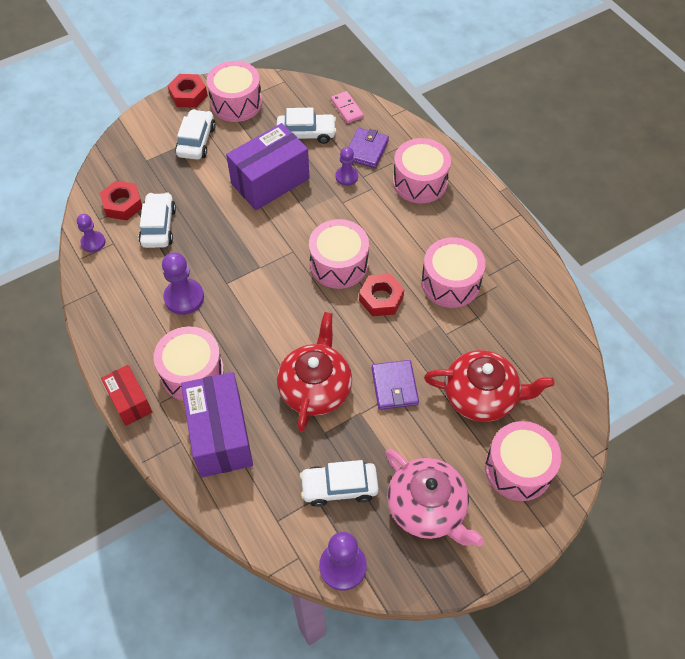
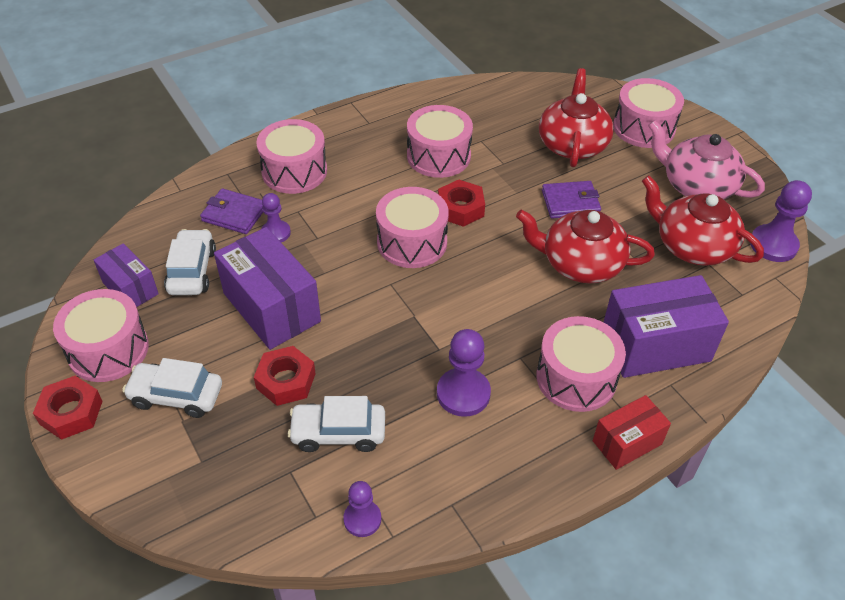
camera: 90 degrees left, 10 degrees down
red nut [100,181,142,220] -> red nut moved to [254,346,316,406]
white car [300,460,379,507] -> red teapot [642,175,764,266]
pink domino [331,91,364,123] -> none
pink teapot [385,449,484,546] -> pink teapot turned 105 degrees counterclockwise [648,120,765,199]
none -> purple box [94,243,159,307]

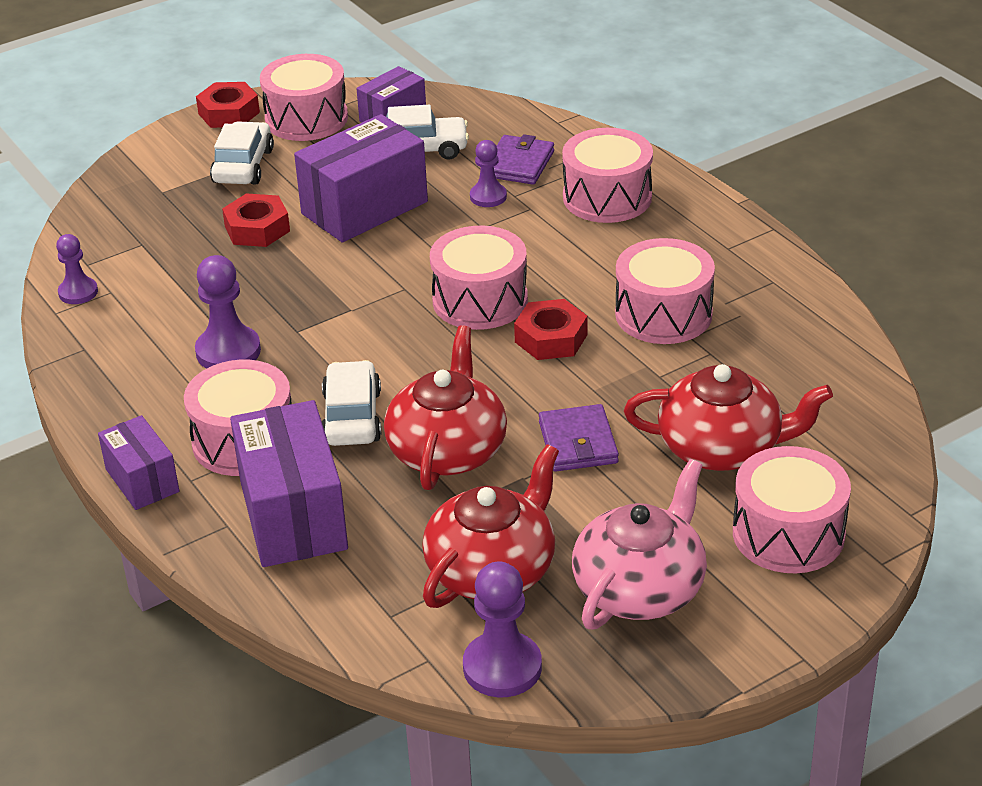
camera: 90 degrees right, 10 degrees down
white car [288,396,385,452] -> white car moved to [322,360,381,446]
red box [593,395,671,470] -> purple box [98,415,179,510]

